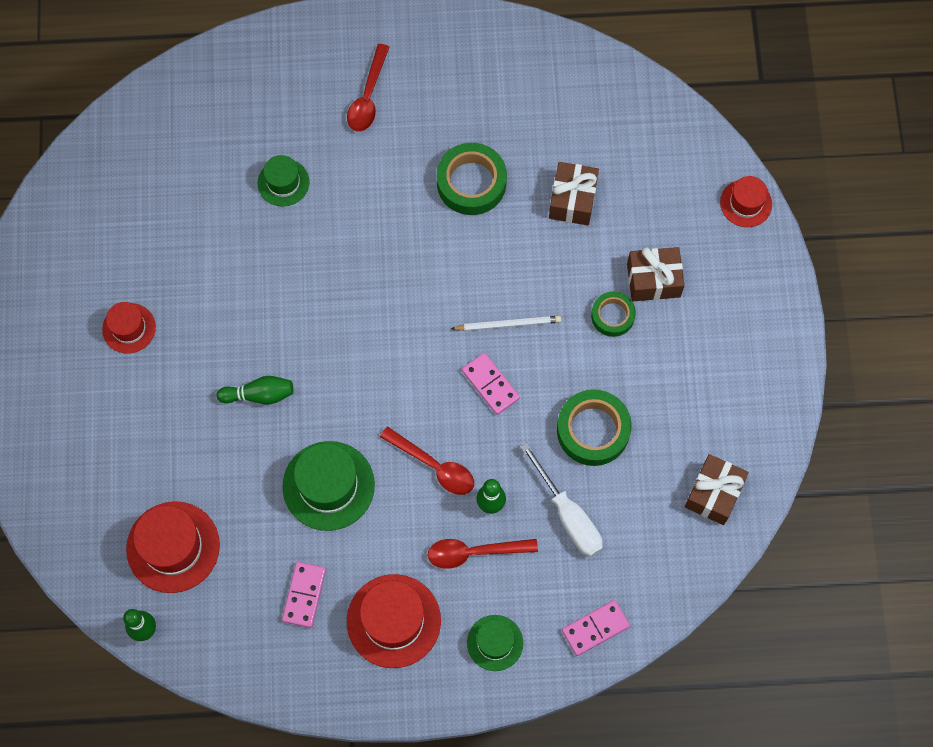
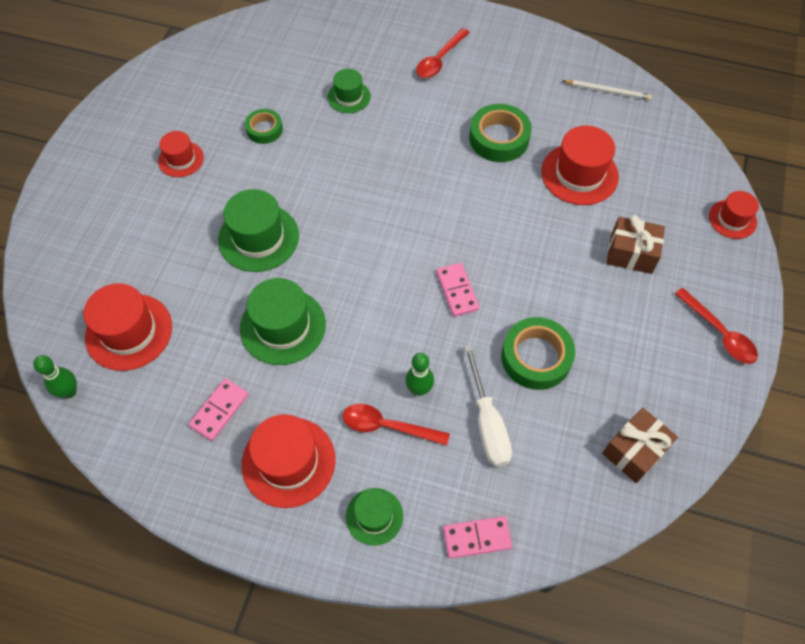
camera: 20 degrees right, 10 degrees down
green bowling pin [216,376,293,404] -> green hat [218,189,299,272]
red spoon [380,426,474,495] -> red spoon moved to [675,288,758,364]
white pencil [451,316,561,331] -> white pencil moved to [563,80,652,100]
brown gift [549,162,599,225] -> red hat [541,126,619,205]
green tape [591,292,636,337] -> green tape moved to [245,109,283,144]

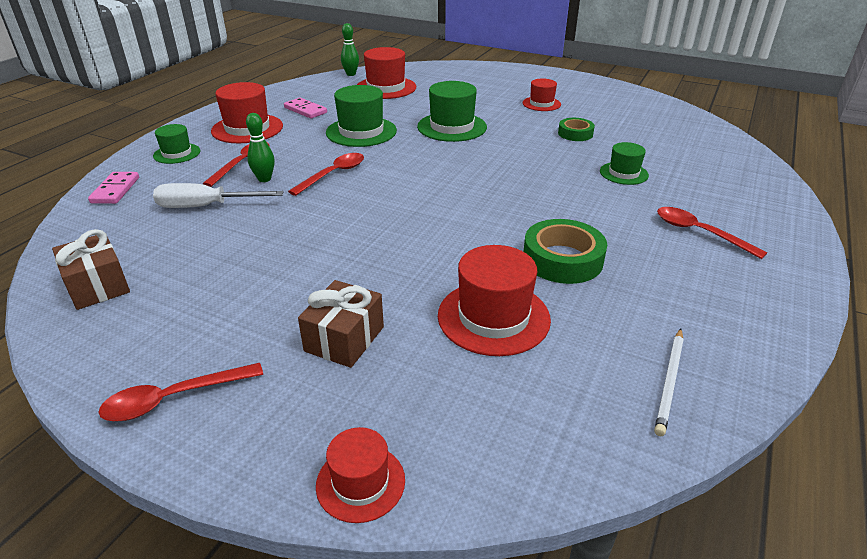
camera: 100 degrees right, 25 degrees down
pink domino [436,263,479,317] -> none
green tape [501,317,575,390] -> none
none -> red spoon [288,153,364,196]

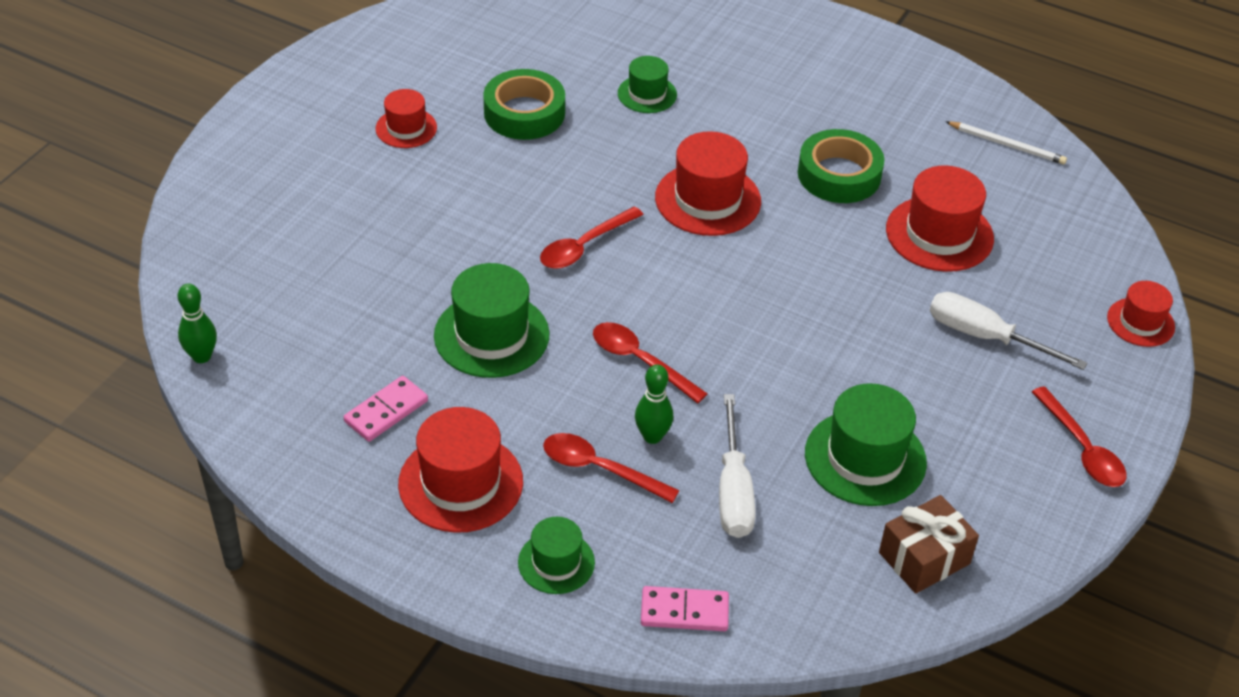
camera: 90 degrees left, 10 degrees up
brown gift [298,280,384,368] -> white screwdriver [930,292,1087,370]
red hat [357,47,416,99] -> red hat moved to [655,131,761,236]
green hat [417,81,487,142] -> green hat moved to [805,383,927,506]
green tape [558,118,595,141] -> green tape [483,69,565,140], size x1.65
red spoon [657,207,767,259] -> red spoon moved to [540,206,644,269]

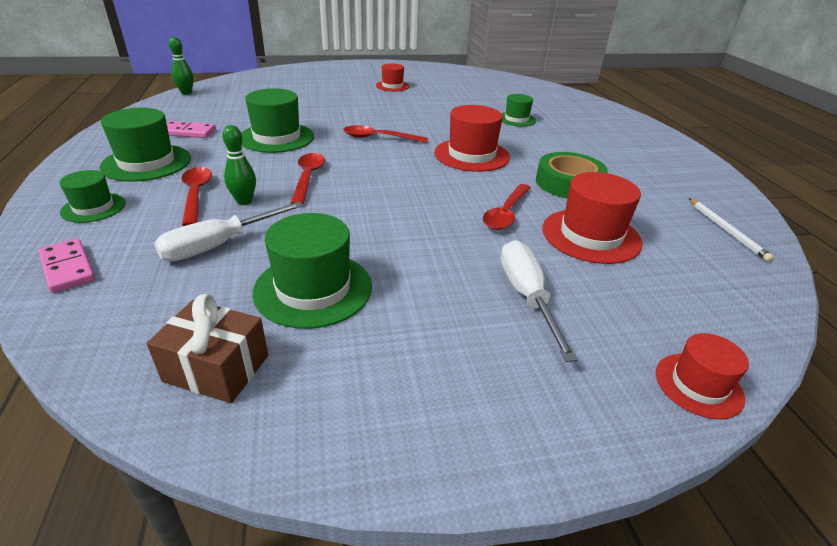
camera: 50 degrees right, 10 degrees down
red hat [398,407,523,533] -> green hat [100,108,191,182]
green tape [483,69,565,140] -> none
red spoon [1032,386,1127,487] -> red spoon moved to [483,184,531,230]

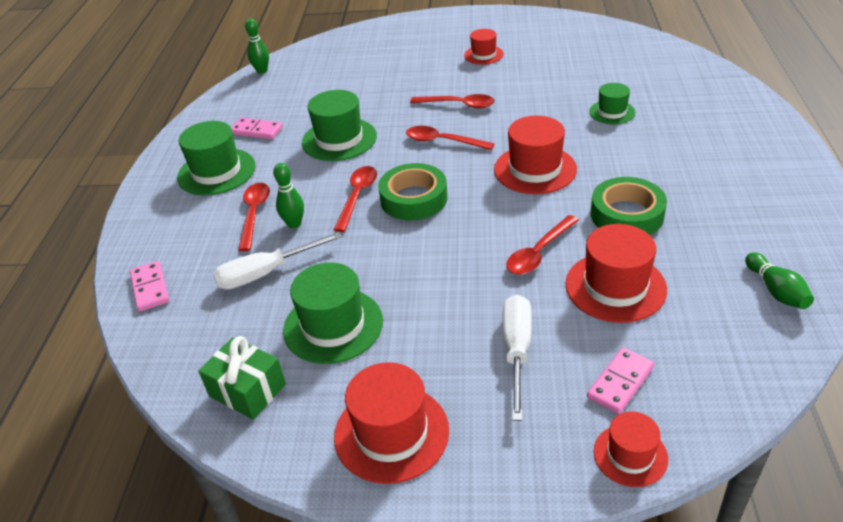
camera: 20 degrees right, 5 degrees up
green hat [60,170,126,223] -> none
brown gift [147,294,268,403] -> green gift [198,336,286,420]
white pencil [689,198,774,262] -> green bowling pin [745,252,814,309]
none -> red hat [334,362,449,484]
none -> green tape [378,163,448,220]
none -> red spoon [410,94,495,109]
none -> pink domino [587,347,654,414]

